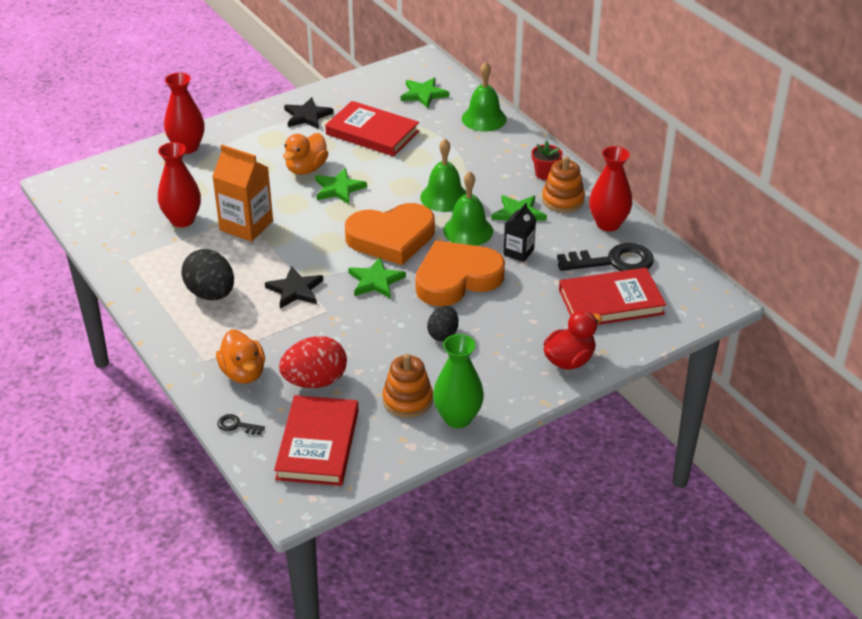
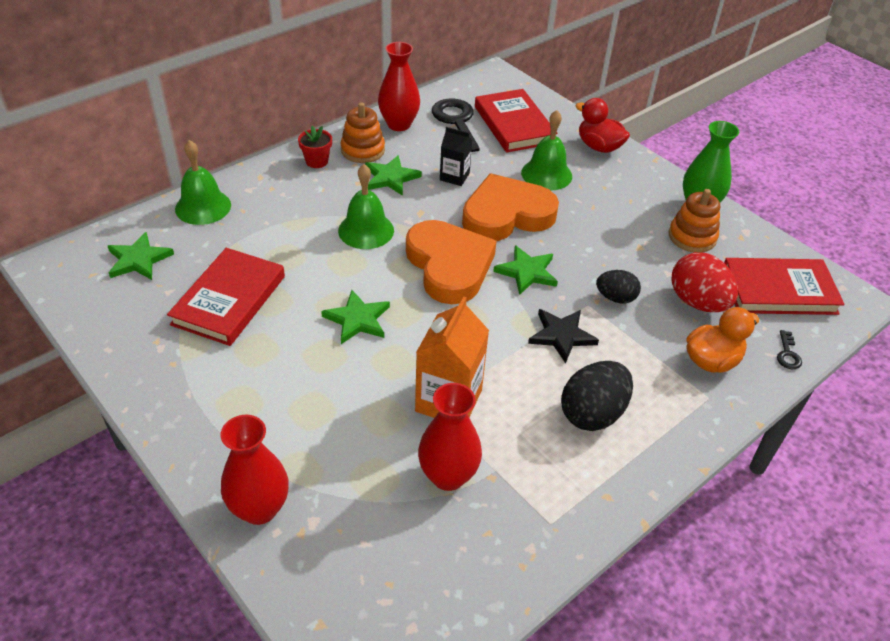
camera: 100 degrees left, 5 degrees up
orange duck [283,133,328,175] -> none
black star [284,97,334,129] -> none
orange heart [416,240,505,306] -> orange heart turned 105 degrees clockwise [462,174,559,241]
black egg [427,306,459,341] -> black egg moved to [596,270,641,304]
green bell [443,171,493,246] -> green bell moved to [521,110,572,190]

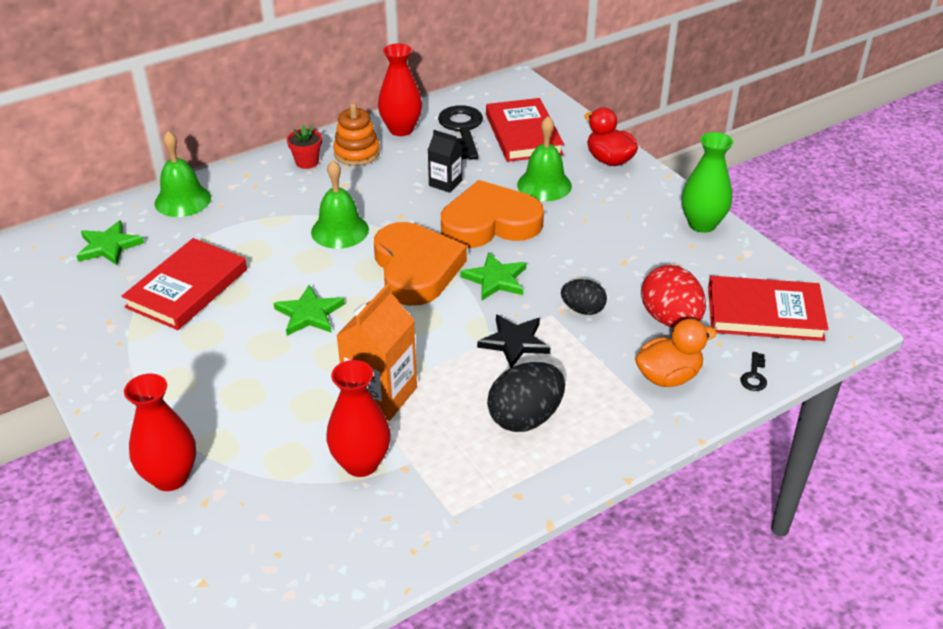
camera: 10 degrees right, 5 degrees down
green star [365,155,422,196] -> none
orange stacking toy [669,189,720,253] -> none

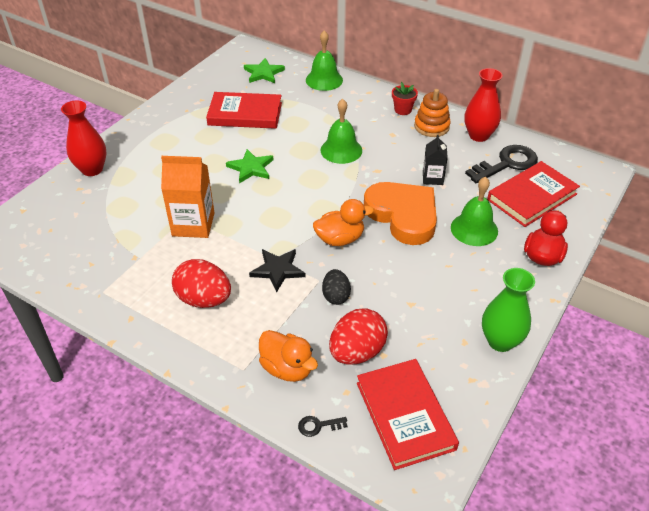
camera: 65 degrees right, 5 degrees up
red vase [326,360,391,477] -> none
orange heart [374,222,467,306] -> none
green star [460,252,526,301] -> orange duck [313,199,374,246]
black egg [487,362,565,432] -> red egg [172,259,231,308]

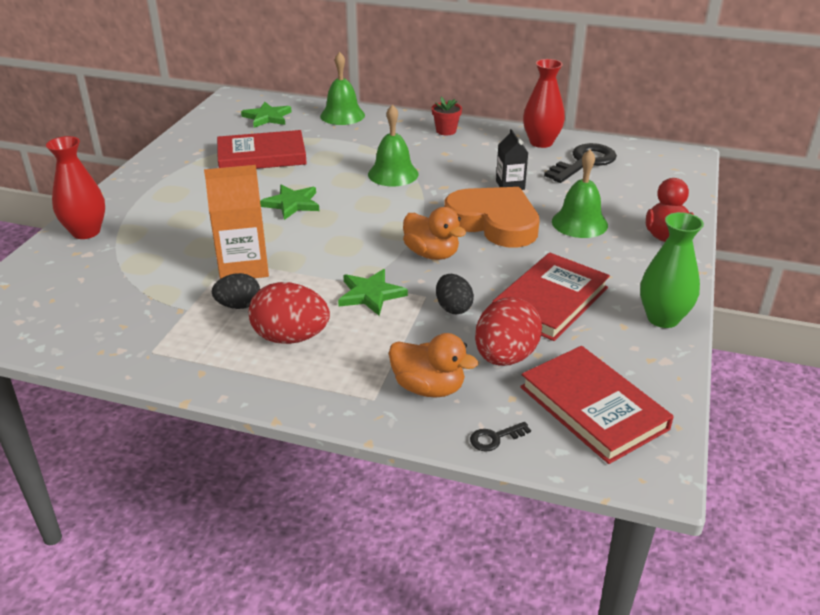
camera: 15 degrees left, 10 degrees down
black star [249,249,306,292] -> green star [338,269,408,316]
orange duck [313,199,374,246] -> orange duck turned 75 degrees clockwise [403,207,466,260]
orange stacking toy [414,89,451,137] -> none
red book [487,161,580,227] -> red book moved to [492,253,610,341]
none -> black egg [212,273,260,309]

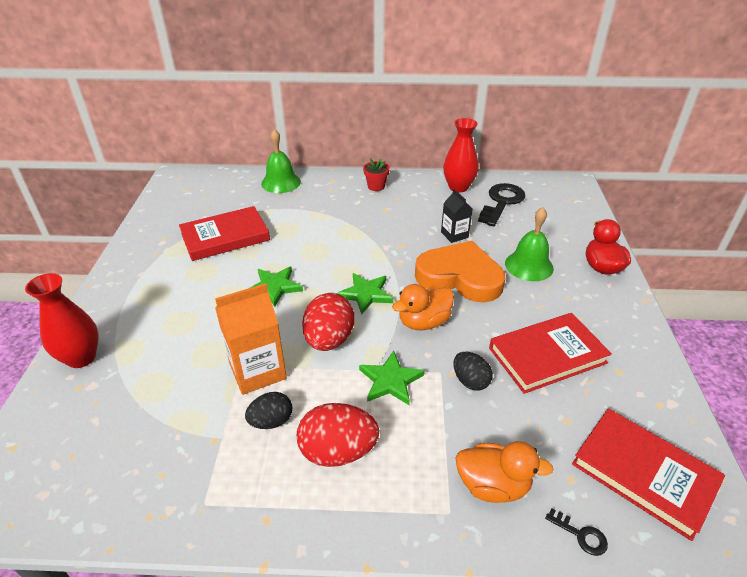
camera: 15 degrees left, 5 degrees up
green star [241,102,292,128] -> green star moved to [336,273,393,315]
green bell [368,105,418,186] -> none
orange duck [403,207,466,260] -> orange duck turned 120 degrees clockwise [392,284,454,330]
black key [470,422,531,452] -> black key turned 105 degrees counterclockwise [545,508,608,556]
red egg [475,297,542,366] -> red egg moved to [302,293,354,351]
red book [492,253,610,341] -> red book turned 45 degrees clockwise [489,313,612,394]
green vase [640,212,704,328] -> none

